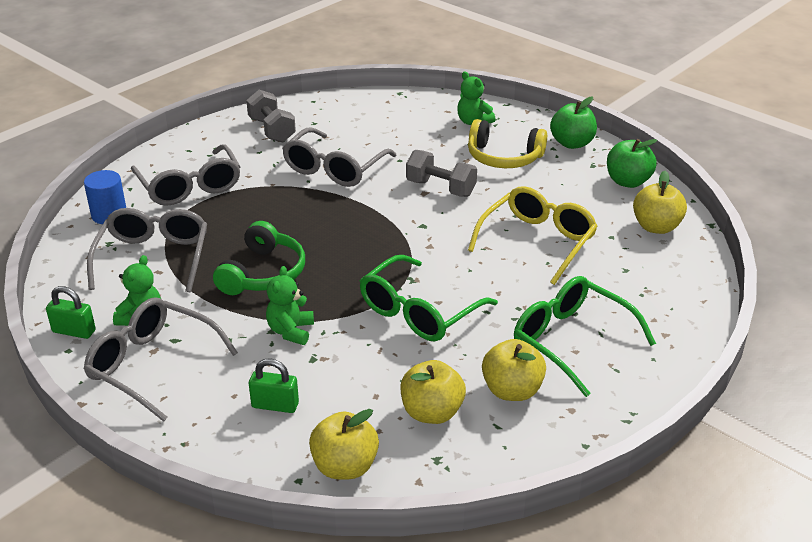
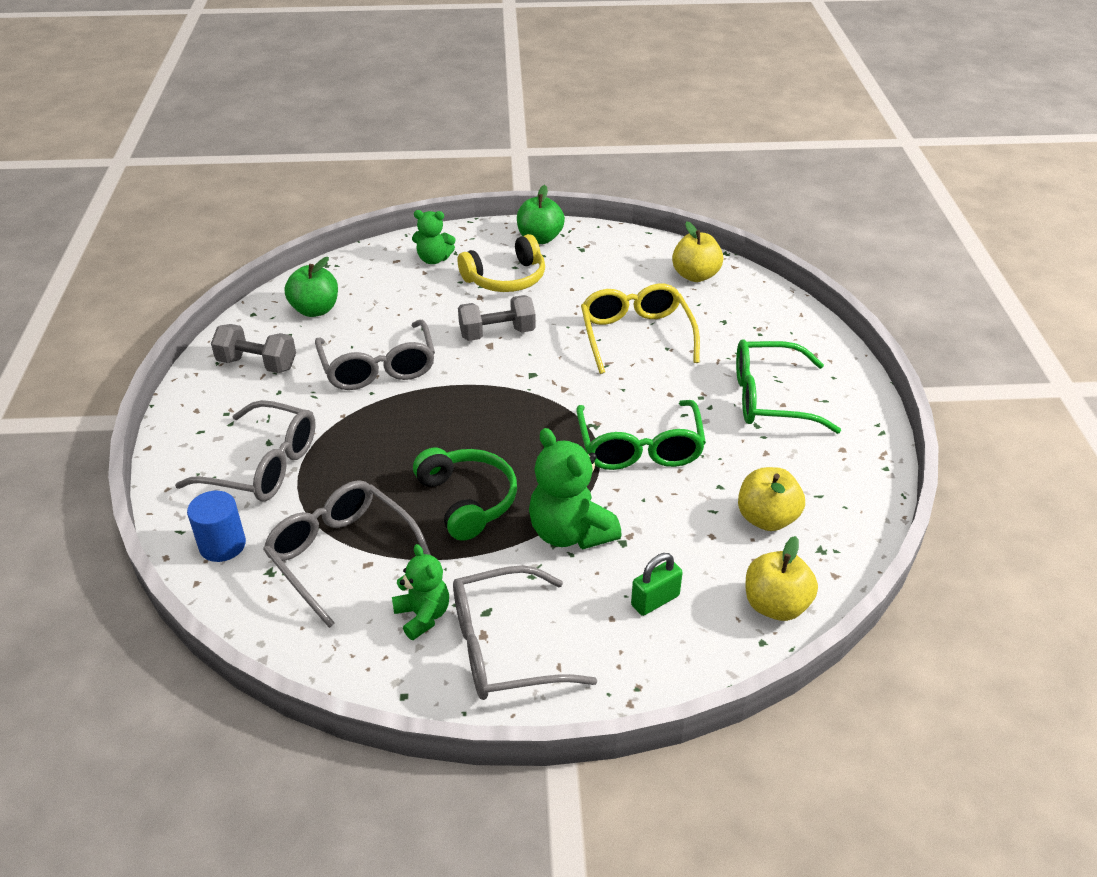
camera: 45 degrees left, 5 degrees up
green padlock [46,286,96,339] -> none
green teddy bear [266,266,314,345] -> green teddy bear [529,428,622,549], size x1.62
yellow apple [482,339,546,401] -> none
green apple [607,139,657,188] -> green apple moved to [285,257,338,317]

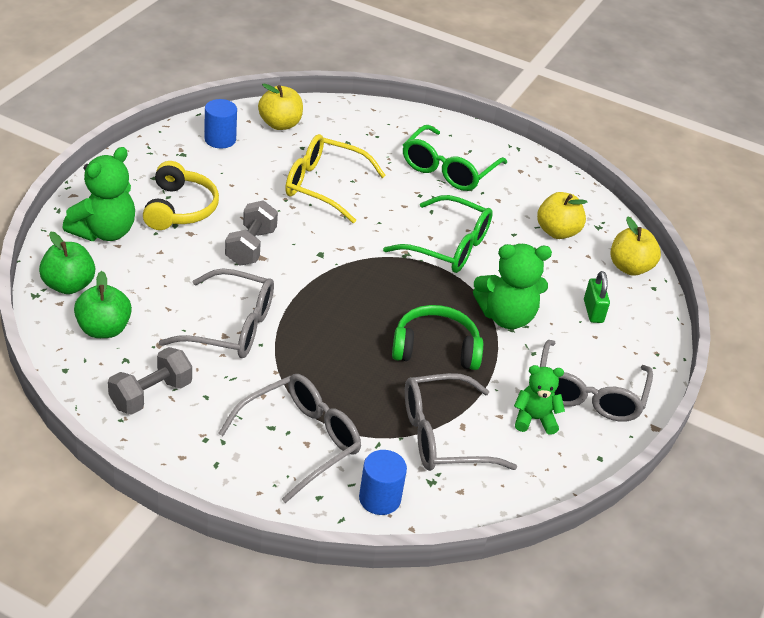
camera: 65 degrees left, 0 degrees up
green teddy bear [412,210,455,264] -> green teddy bear [63,147,135,241], size x1.62
green apple [517,185,565,244] -> green apple moved to [39,232,95,294]
none -> blue cylinder [204,99,237,149]

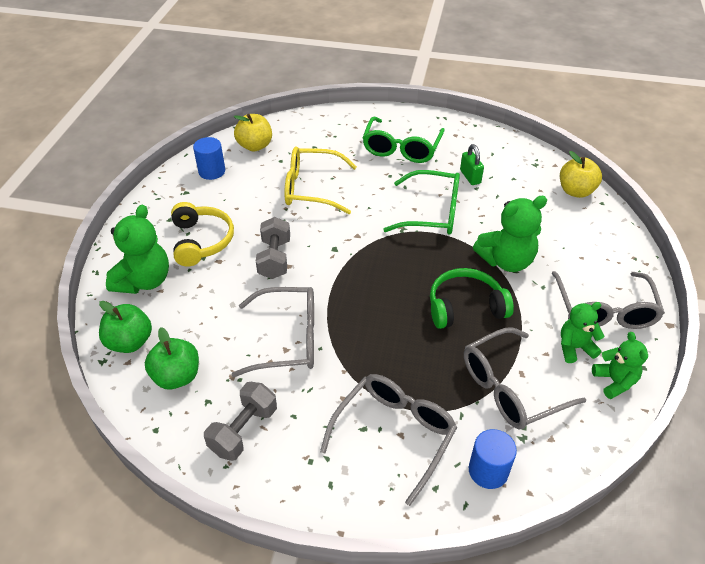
camera: 10 degrees left, 5 degrees up
yellow apple [537,192,587,239] -> none
green padlock [584,271,610,323] -> green padlock moved to [460,144,484,185]
none -> green teddy bear [592,332,648,399]

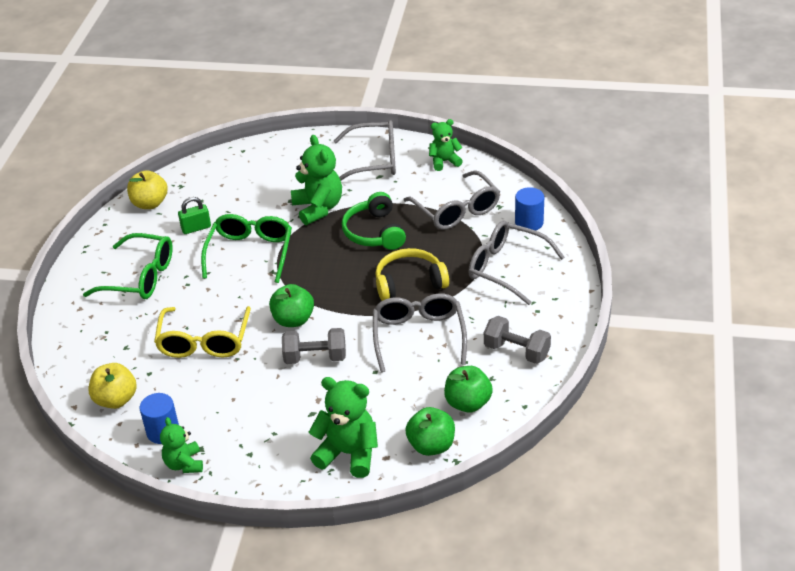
camera: 90 degrees left, 5 degrees down
yellow headphones [171,202,234,267] -> yellow headphones moved to [375,248,449,301]
yellow apple [560,151,602,198] -> yellow apple moved to [127,170,168,209]
green teddy bear [561,302,604,363] -> green teddy bear moved to [160,417,203,473]
none -> green apple [269,284,314,327]

